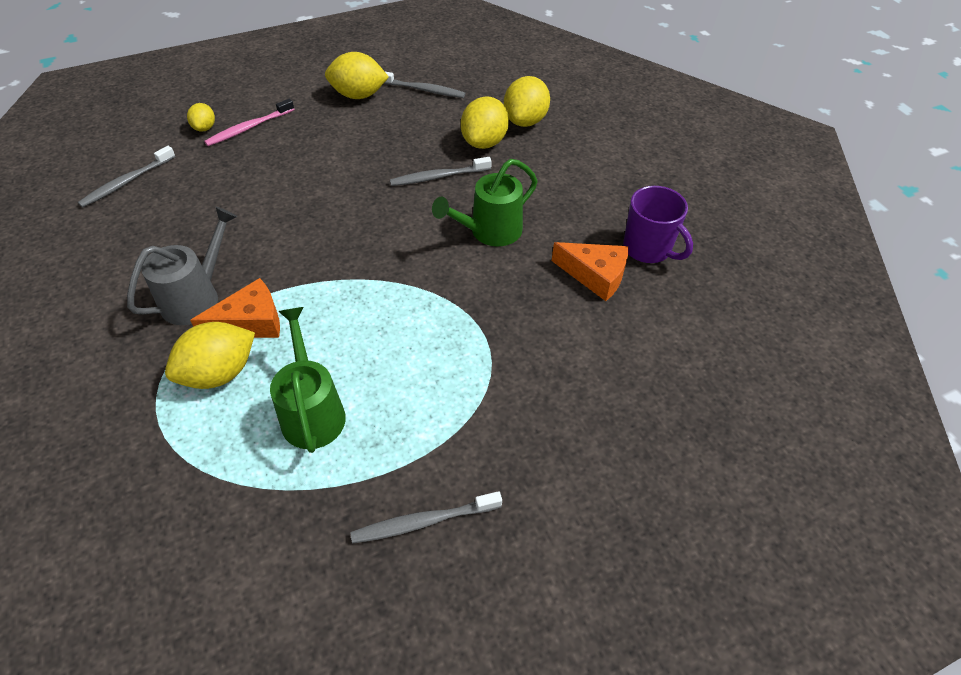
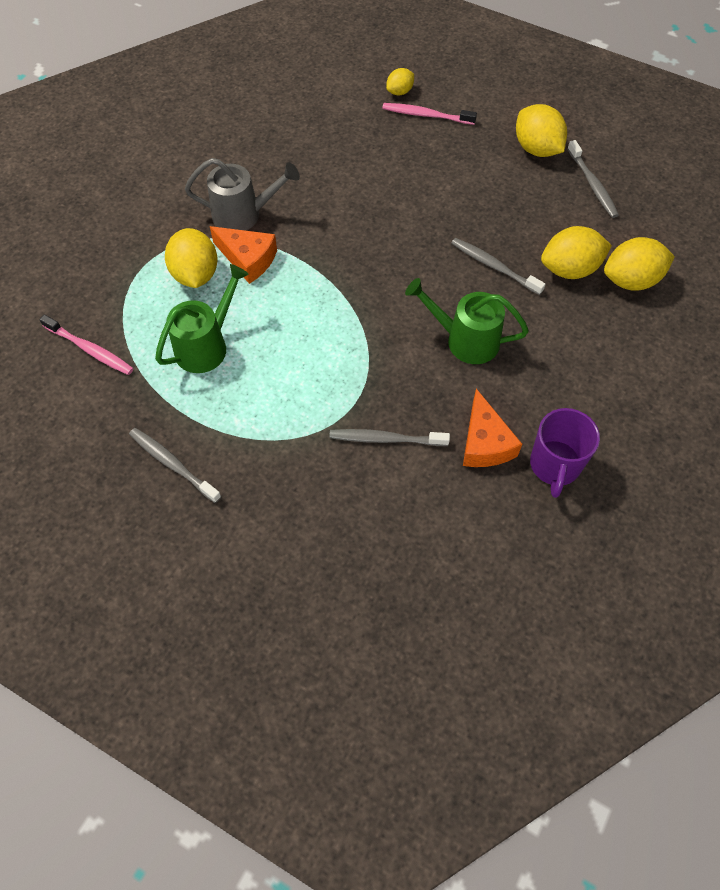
camera: 55 degrees right, 10 degrees up
grey toothbrush [78,146,175,207] -> grey toothbrush moved to [329,429,450,446]
yellow lemon [165,322,255,389] -> yellow lemon turned 60 degrees clockwise [165,228,218,288]
none -> pink toothbrush [39,314,134,375]

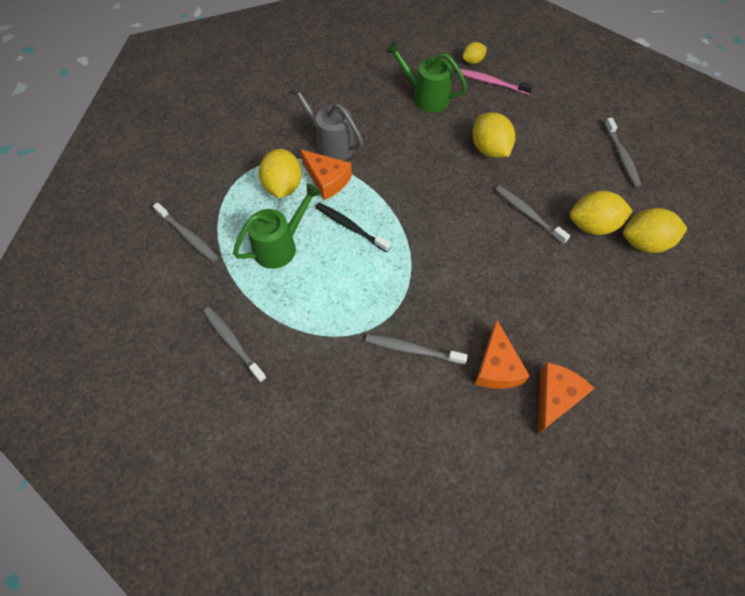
camera: 10 degrees right, 0 degrees up
pink toothbrush [39,314,134,375] -> grey toothbrush [153,202,218,262]
grey watering can [185,158,300,231] -> grey watering can turned 150 degrees counterclockwise [288,83,363,161]
green watering can [405,278,529,364] -> green watering can moved to [386,41,467,112]
yellow lemon [516,104,567,157] -> yellow lemon moved to [472,112,515,158]
purple mug [530,408,600,498] -> orange cheese [538,362,594,434]
none -> black toothbrush [315,203,391,252]

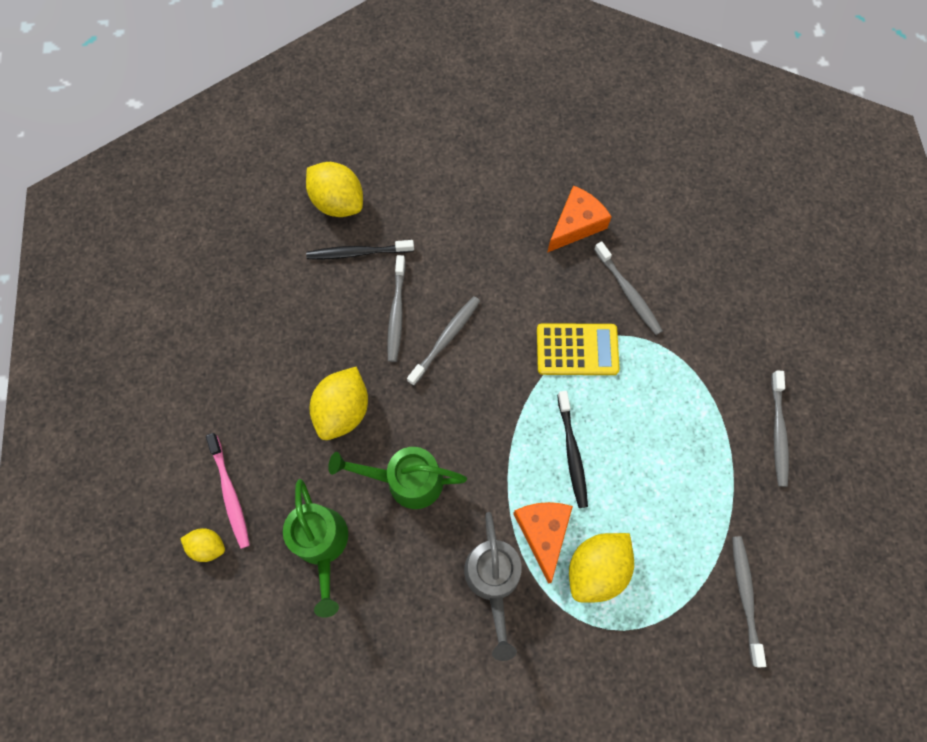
camera: 135 degrees left, 10 degrees up
green watering can [233,183,321,269] -> green watering can moved to [328,447,467,509]
orange cheese [538,362,594,434] -> none
yellow lemon [570,191,633,235] -> black toothbrush [306,240,414,259]
grey toothbrush [604,118,641,187] -> grey toothbrush moved to [407,296,480,386]
none -> yellow calculator [537,323,620,375]

